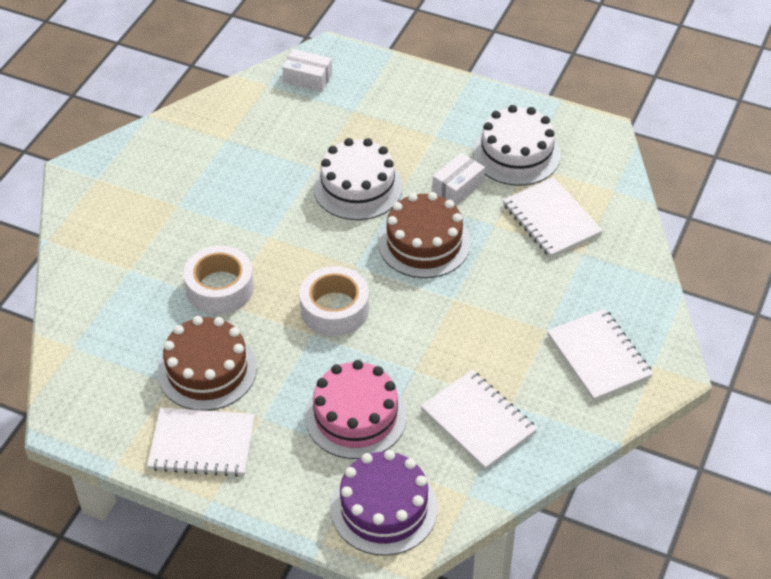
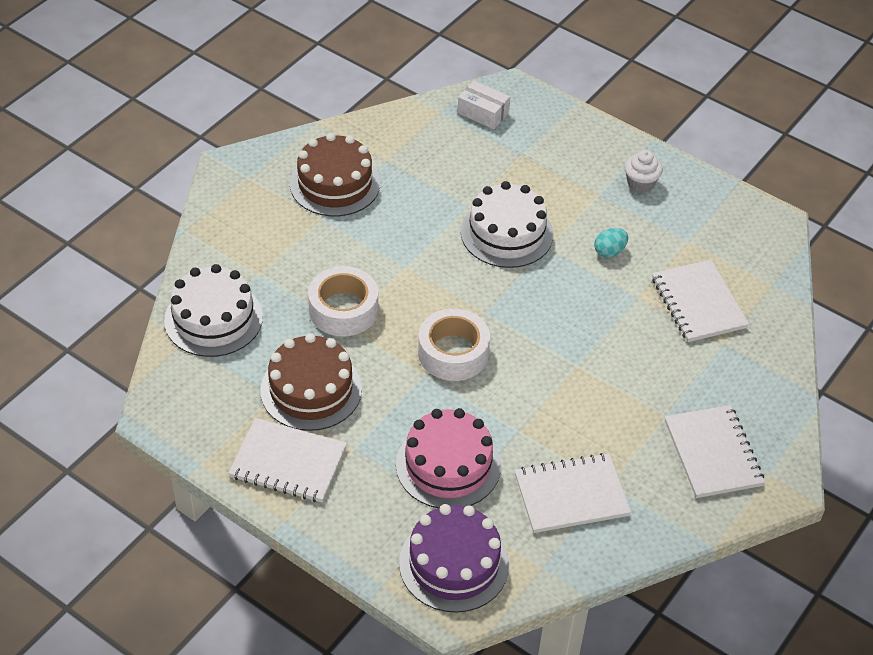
camera: 10 degrees right, 0 degrees up
brown cake [378,192,471,278] -> brown cake moved to [290,133,380,216]
white notebook [421,370,537,470] -> white notebook turned 75 degrees counterclockwise [515,453,631,533]
white box [432,153,485,206] -> turquoise egg [594,228,628,258]
white cake [473,105,561,186] -> white cake moved to [164,264,263,357]
none -> white cupcake [625,150,663,193]

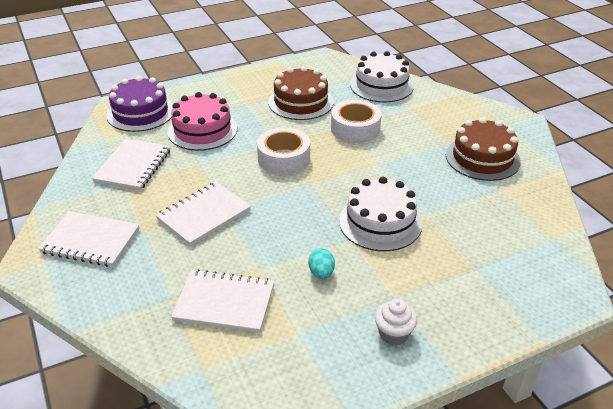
camera: 120 degrees right, 10 degrees down
white notebook [228,418,347,502] -> white notebook moved to [155,182,251,246]
white box [457,81,510,129] -> none

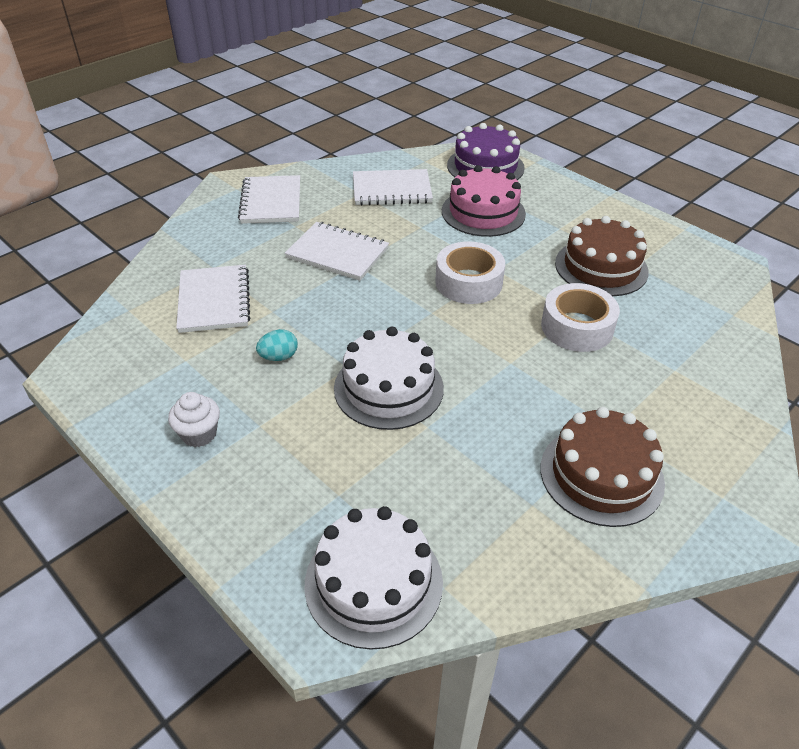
camera: 70 degrees right, 5 degrees up
white cake [350,51,414,102] -> white cake moved to [305,506,443,650]

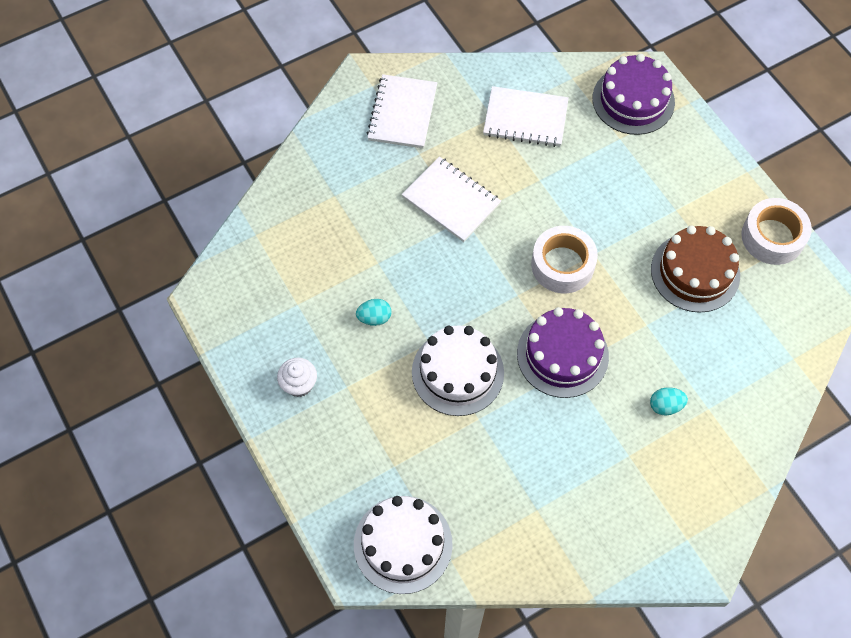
camera: 15 degrees right, 20 degrees up
white notebook [176,265,250,333] -> none
pink cake [442,165,526,237] -> none
white tape [541,283,620,352] -> white tape moved to [741,198,812,265]
brown cake [541,407,665,527] -> none
none -> purple cake [517,307,609,398]
none -> turquoise egg [650,387,688,416]

